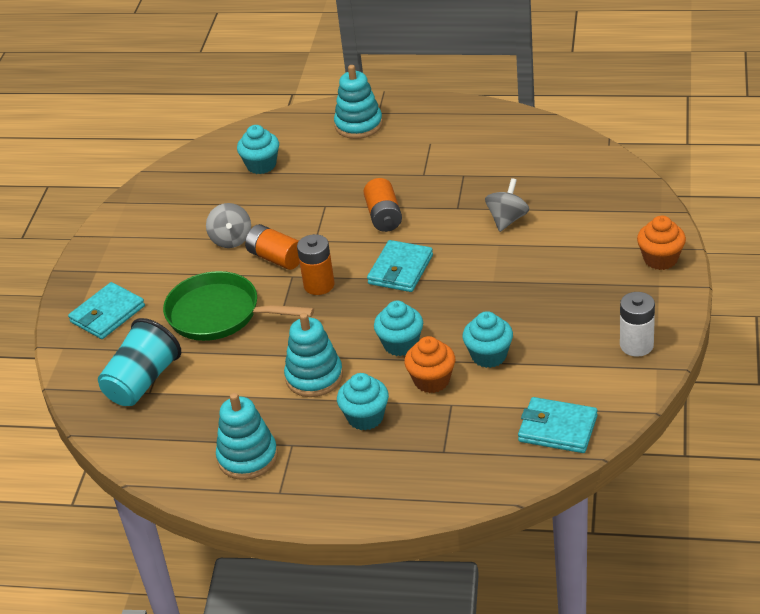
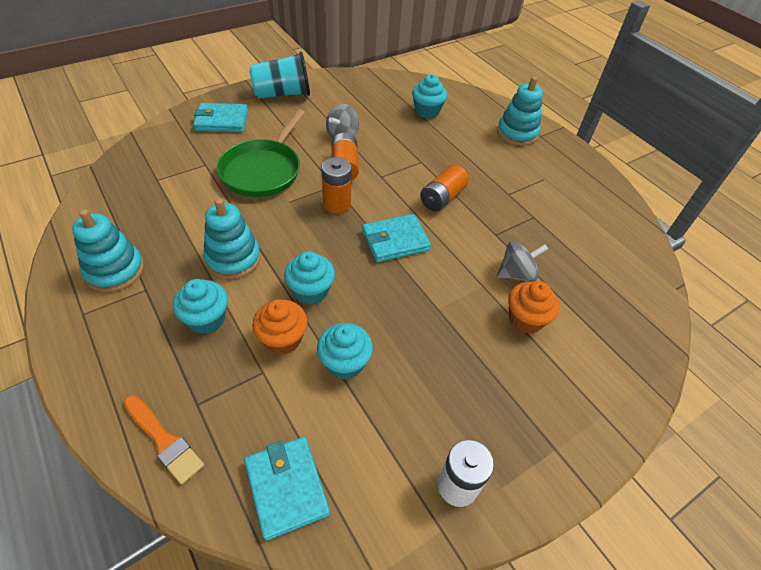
camera: 40 degrees right, 10 degrees up
turquoise cup [98,318,181,406] -> turquoise cup moved to [249,51,310,98]
green pan [163,271,314,341] -> green pan turned 135 degrees counterclockwise [217,109,305,197]
orange cupcake [637,216,686,270] -> orange cupcake moved to [508,281,560,334]
none -> orange brush [124,395,204,485]

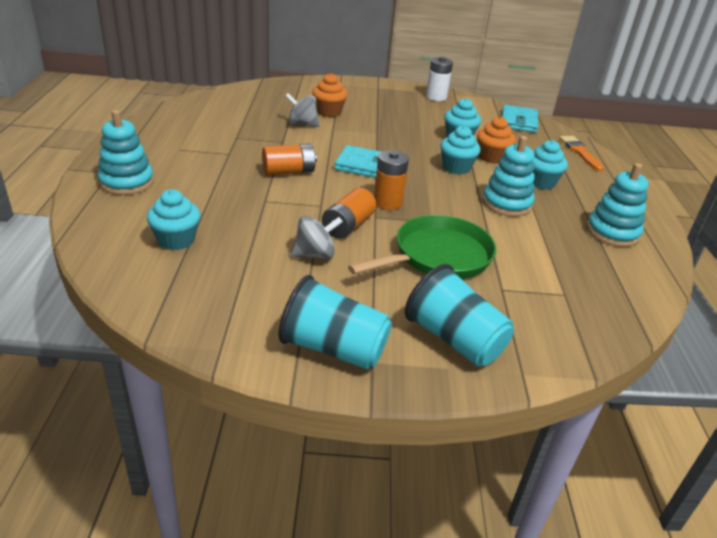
camera: 145 degrees left, 15 degrees down
turquoise wallet [193,103,248,133] -> turquoise cup [405,264,514,367]

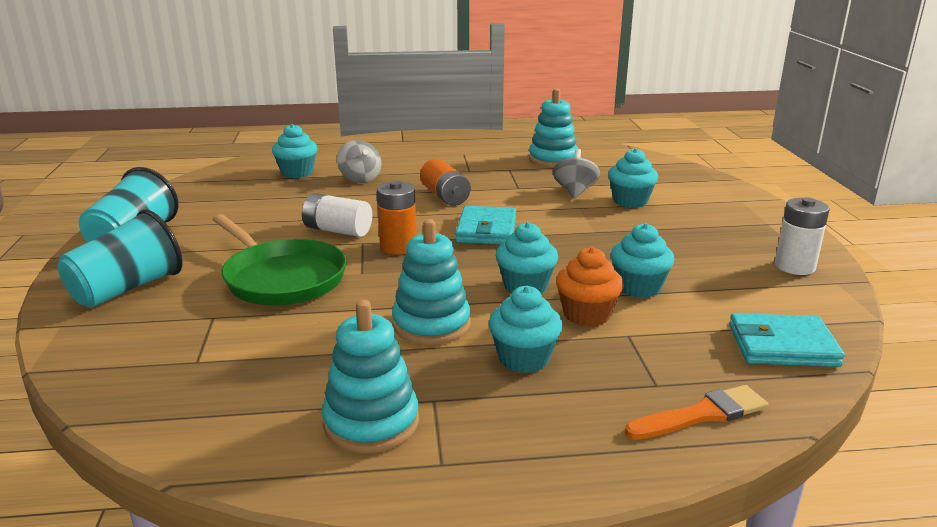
camera: 85 degrees right, 10 degrees down
turquoise stacking toy [97,110,154,195] -> turquoise stacking toy moved to [529,88,578,167]
grey spinning top [291,216,343,259] -> grey spinning top moved to [337,140,381,183]
orange cupcake [312,73,348,117] -> turquoise cupcake [608,148,658,208]
orange battery [322,188,376,239] -> white battery [302,193,372,237]

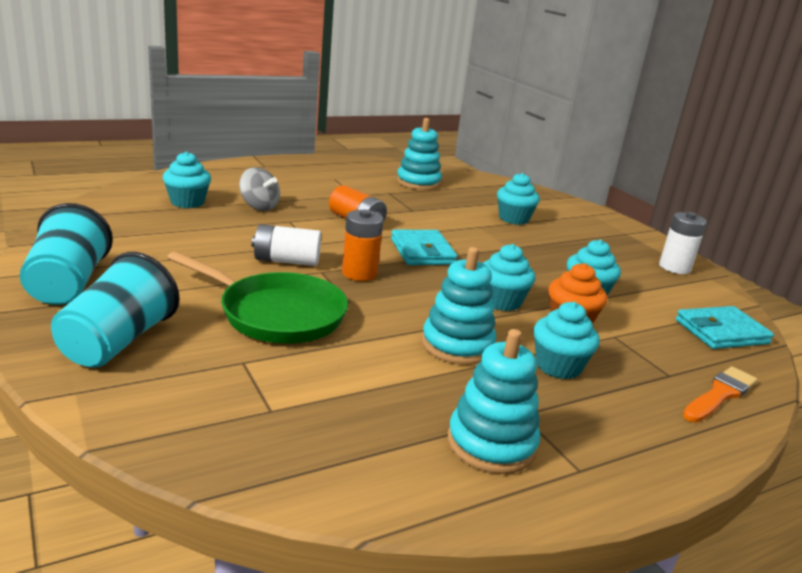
camera: 25 degrees left, 0 degrees up
grey spinning top [552,149,600,199] -> none

